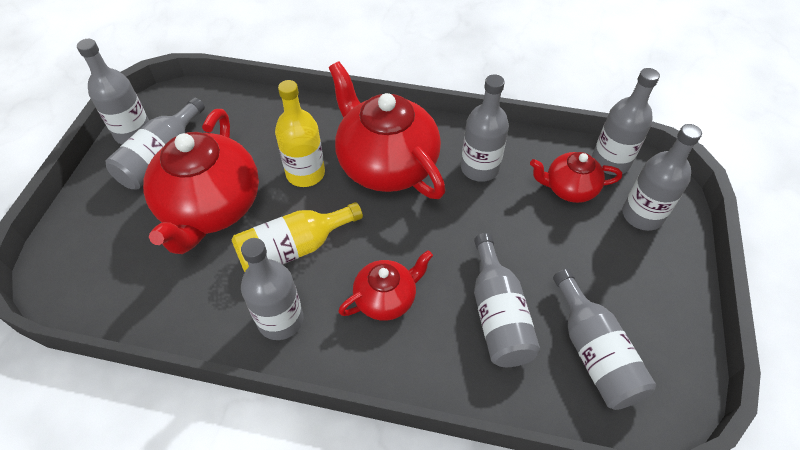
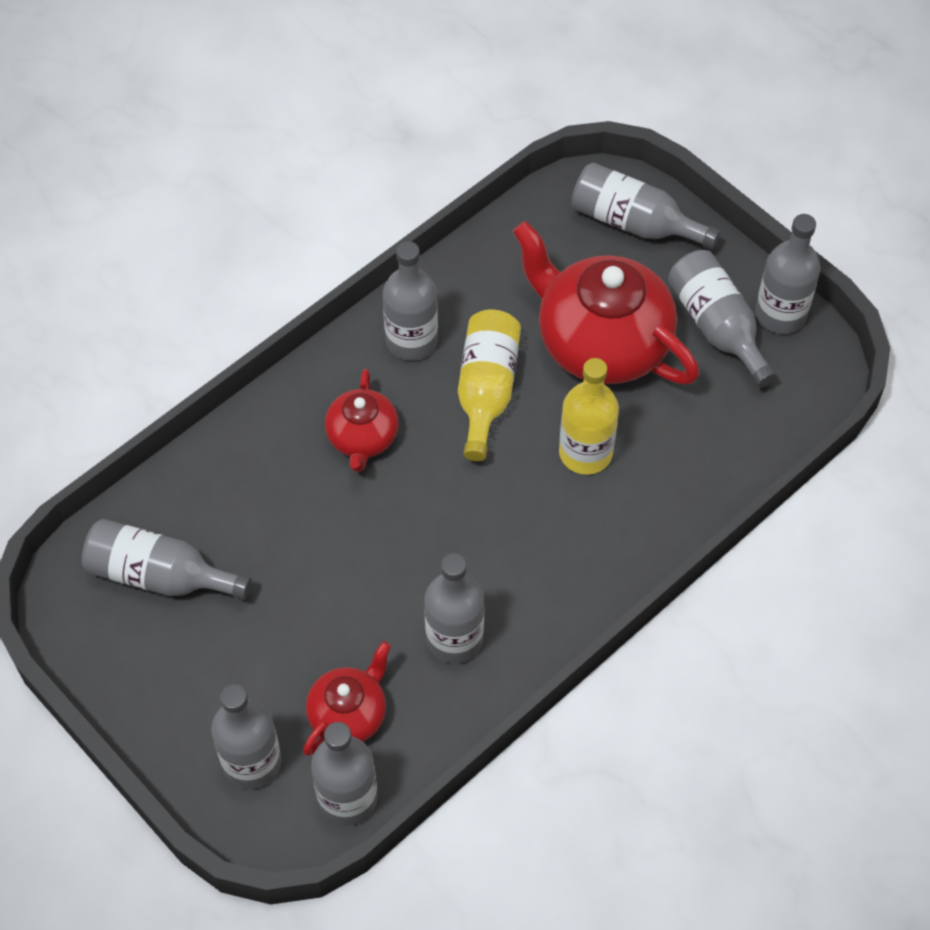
camera: 125 degrees right, 5 degrees up
red teapot [329,61,445,199] -> none
grey bottle [474,233,540,367] -> grey bottle moved to [571,162,721,250]

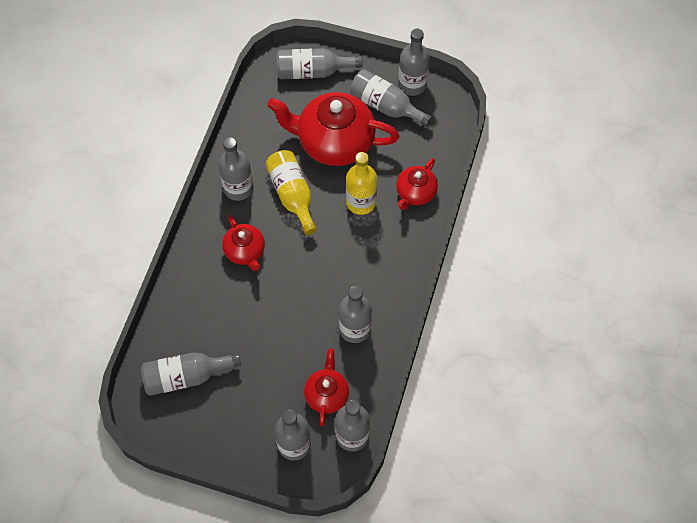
camera: 30 degrees left, 5 degrees up
none -> red teapot [396,158,438,210]

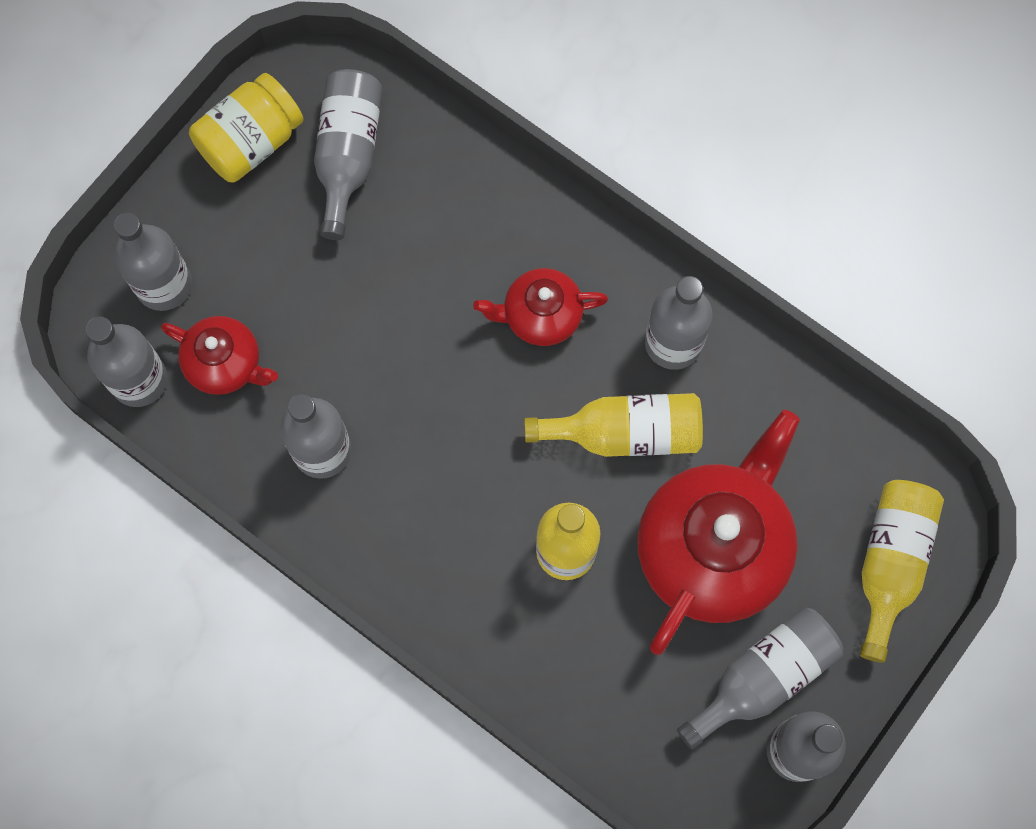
camera: 110 degrees right, 10 degrees up
grey bottle [277,48,362,79] -> yellow bottle [860,480,944,663]
red teapot [396,158,438,210] -> none
none -> yellow jar [189,73,304,183]

